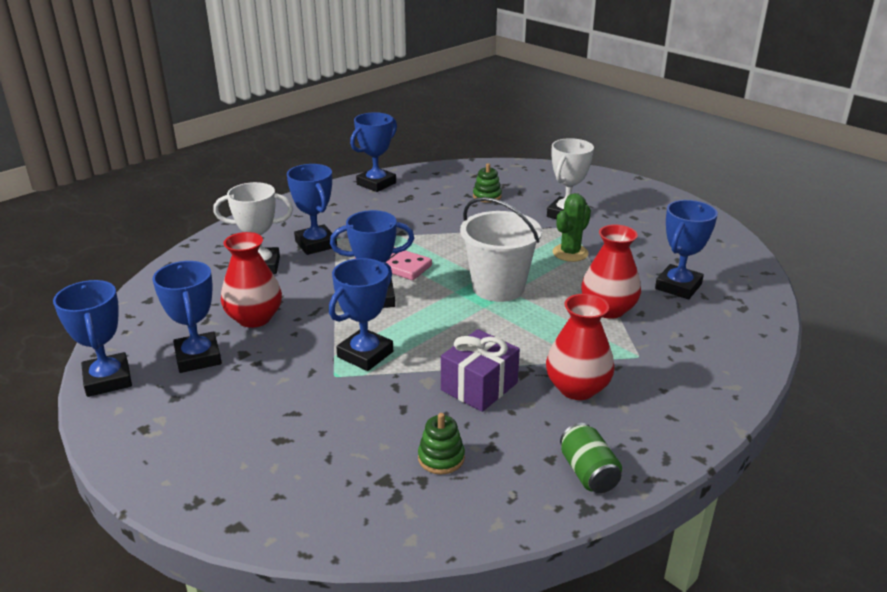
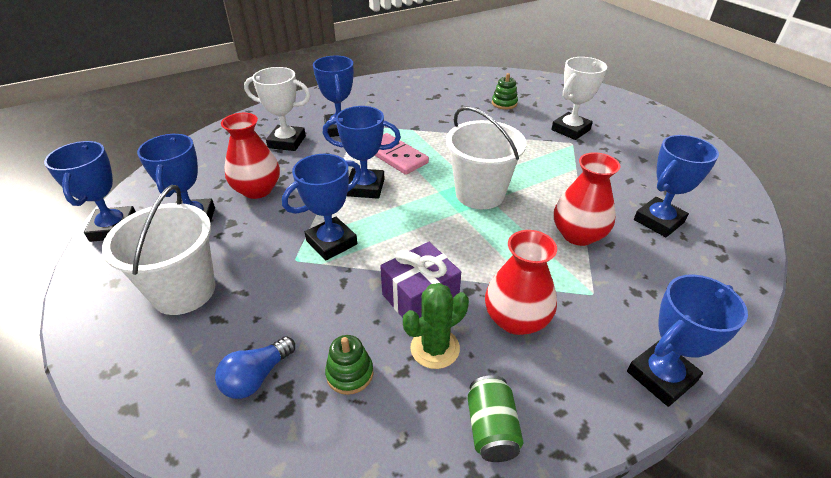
camera: 15 degrees right, 10 degrees up
blue trophy [350,112,397,192] -> blue trophy moved to [627,274,748,407]
green cactus [553,193,591,262] -> green cactus moved to [403,283,469,369]
none -> white bucket [102,185,215,315]
none -> blue light bulb [215,337,295,399]

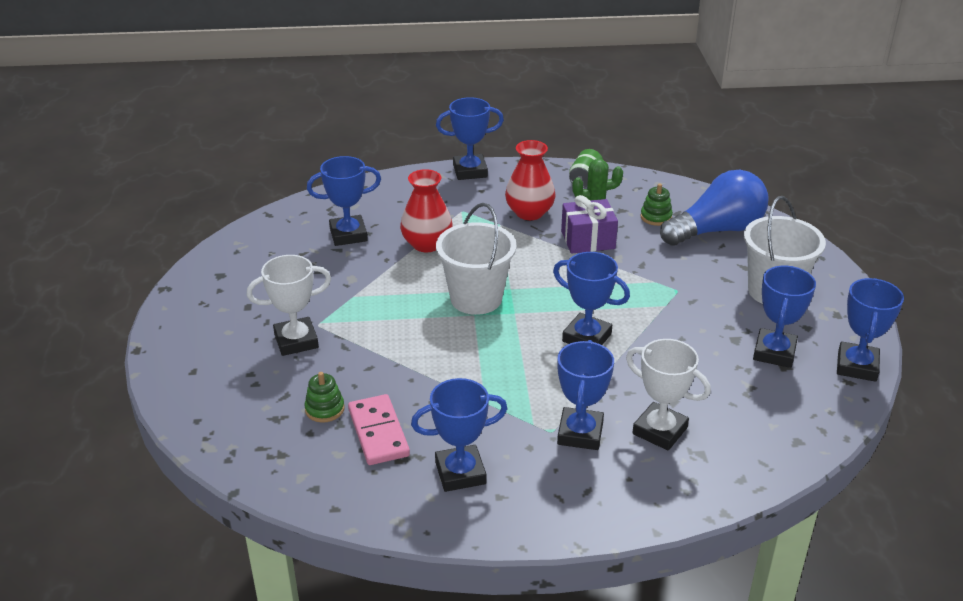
camera: 155 degrees left, 5 degrees down
blue light bulb [215,337,295,399] -> blue light bulb [660,170,769,246], size x2.02
red vase [221,113,280,199] -> none
blue trophy [282,154,361,260] -> blue trophy moved to [411,378,508,492]
pink domino [375,133,429,175] -> pink domino moved to [348,394,410,465]

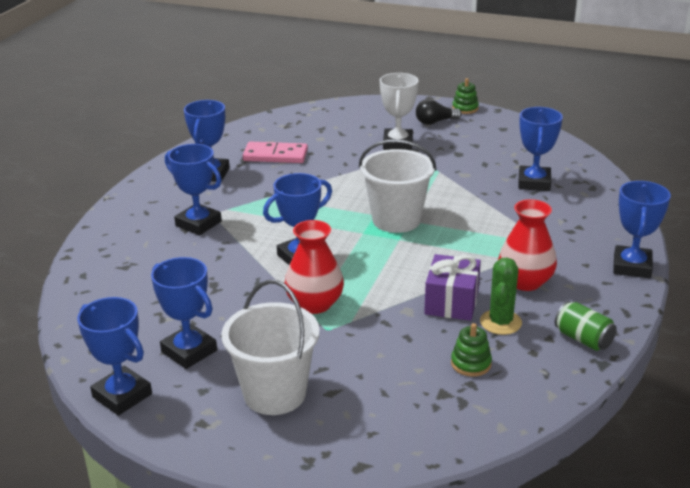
camera: 115 degrees right, 5 degrees down
green stacking toy [304,372,345,423] -> green stacking toy moved to [452,78,479,114]
red vase [400,169,453,252] -> red vase moved to [285,220,344,314]
white trophy [626,339,711,451] -> none
blue light bulb [660,170,769,246] -> none
none -> black light bulb [416,99,462,125]

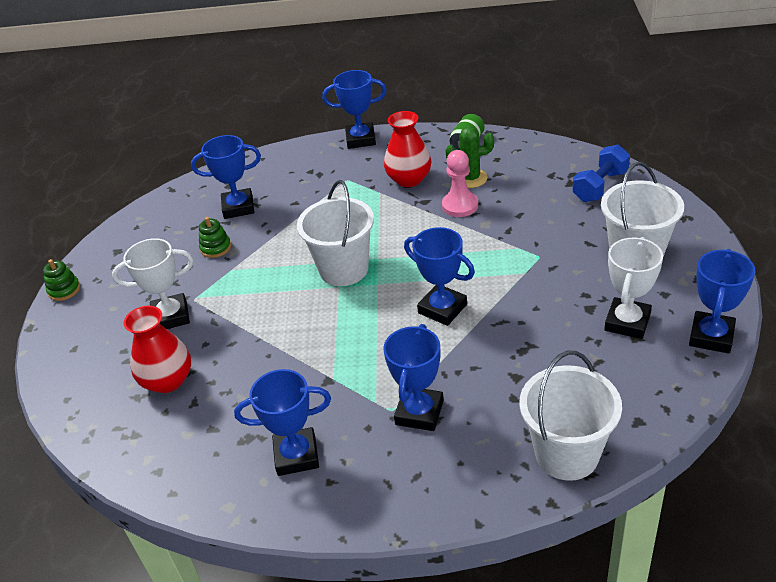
camera: 105 degrees left, 10 degrees up
blue trophy [151,257,217,369] -> white trophy [604,237,663,339]
pink domino [243,142,308,163] -> none
red vase [285,220,344,314] -> red vase moved to [124,306,191,393]
black light bulb [416,99,462,125] -> none
purple gift [424,254,481,321] -> pink pawn [442,150,478,217]
green stacking toy [451,323,492,377] -> green stacking toy moved to [199,217,231,258]
none -> white bucket [519,351,622,481]
none -> blue dumbbell [573,144,630,202]

